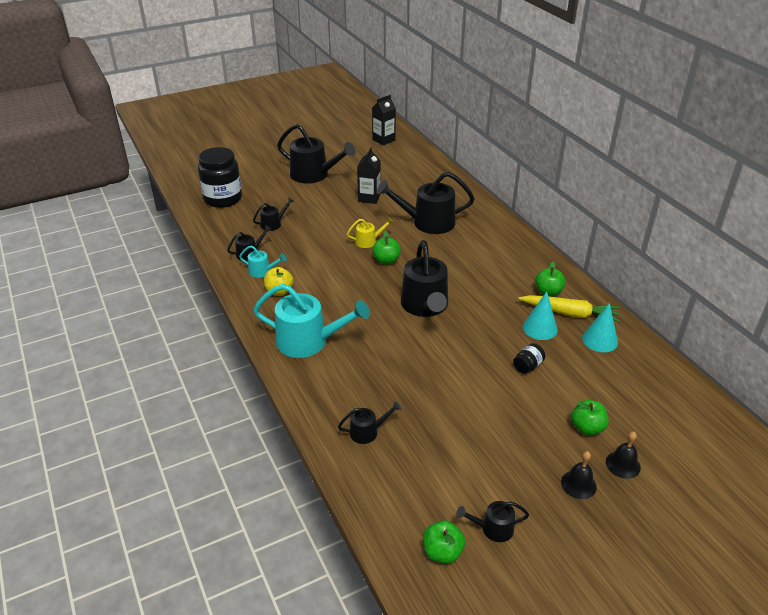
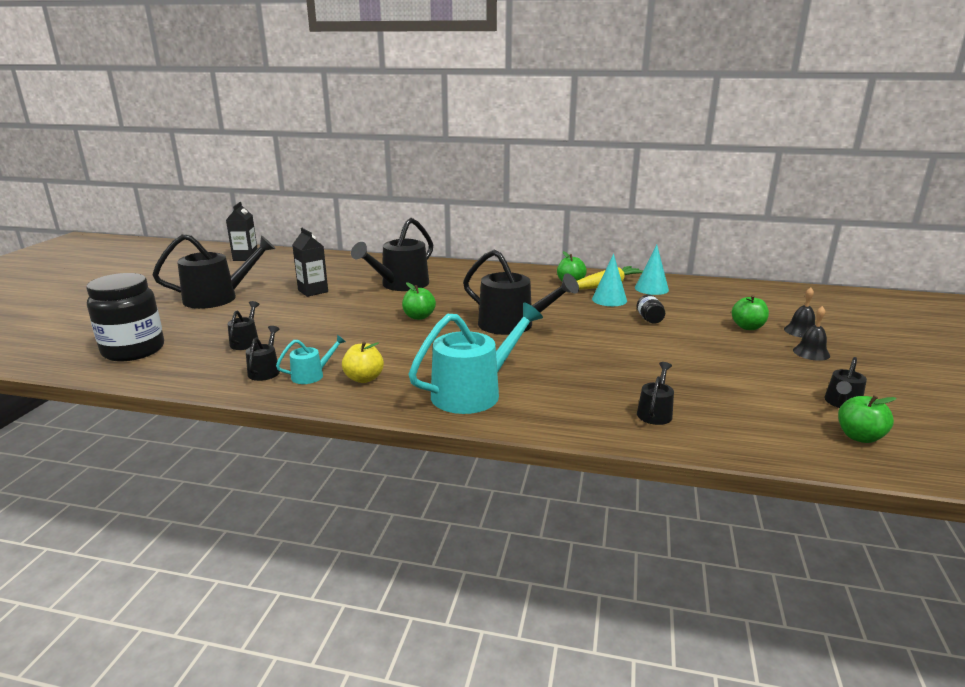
camera: 50 degrees left, 15 degrees down
yellow watering can [347,217,394,248] -> none

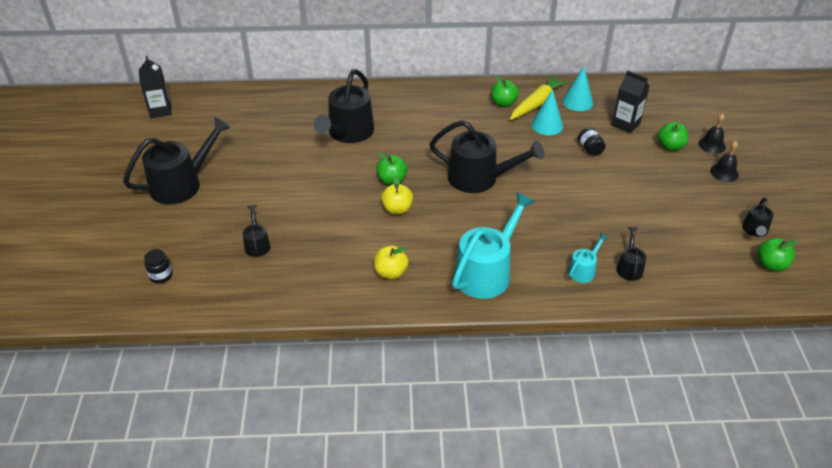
camera: 15 degrees left, 20 degrees up
black jar [86,273,164,361] -> black jar [144,249,172,284], size x0.42
black watering can [246,326,280,381] -> none
turquoise watering can [276,334,346,384] -> turquoise watering can moved to [568,233,609,283]
black carton [292,228,328,297] -> black carton moved to [612,71,650,133]
none -> yellow apple [381,176,413,215]

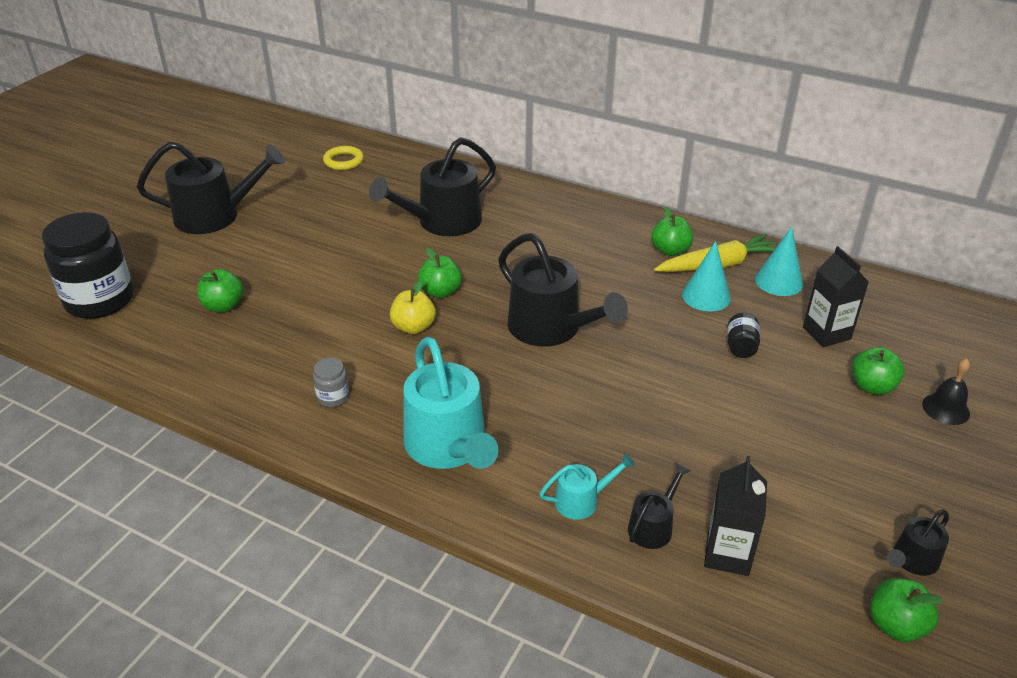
camera: 30 degrees right, 5 degrees down
black carton [139,55,172,118] -> black carton moved to [704,456,767,576]
black jar [144,249,172,284] -> black jar [42,212,134,319], size x2.36
black watering can [243,205,270,257] -> green apple [197,269,243,312]
yellow apple [374,246,409,279] -> grey jar [313,358,349,407]
turquoise watering can [452,192,534,299] -> turquoise watering can turned 90 degrees clockwise [404,337,499,469]
black bell [710,141,739,182] -> none
none -> yellow ring [323,146,364,170]

